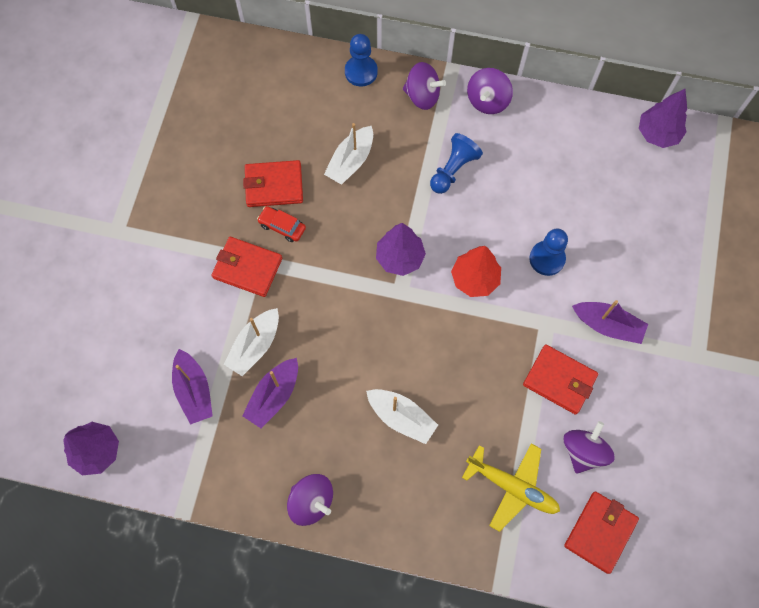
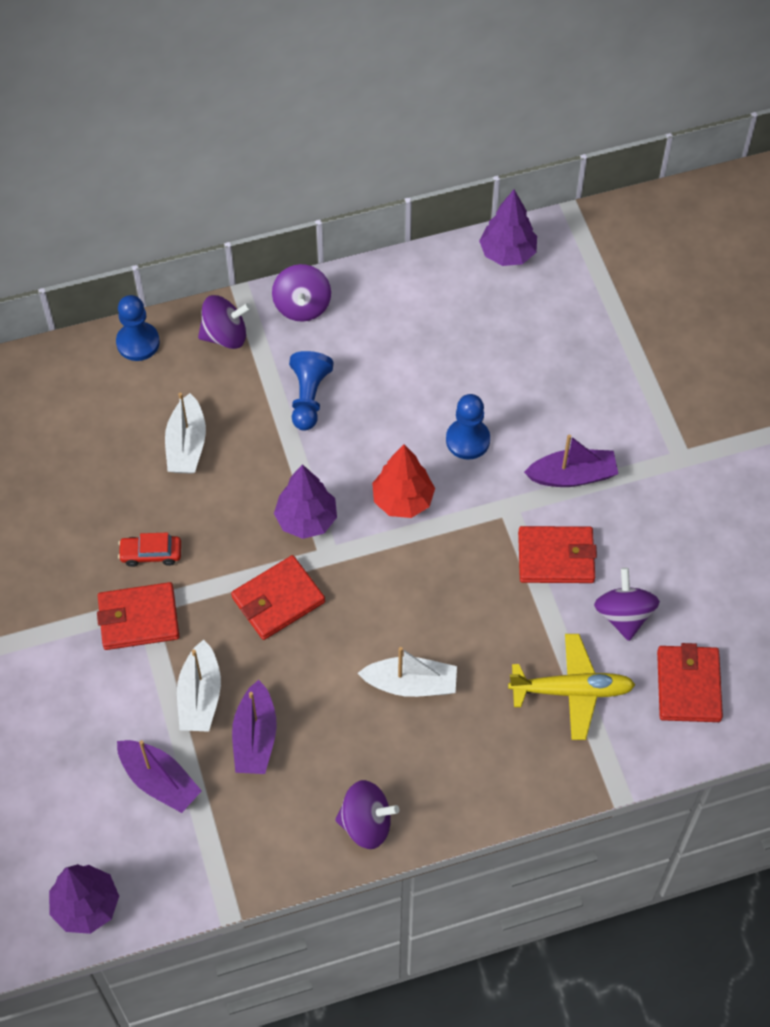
camera: 30 degrees left, 10 degrees down
red wallet [243,160,303,207] -> red wallet moved to [231,555,325,640]

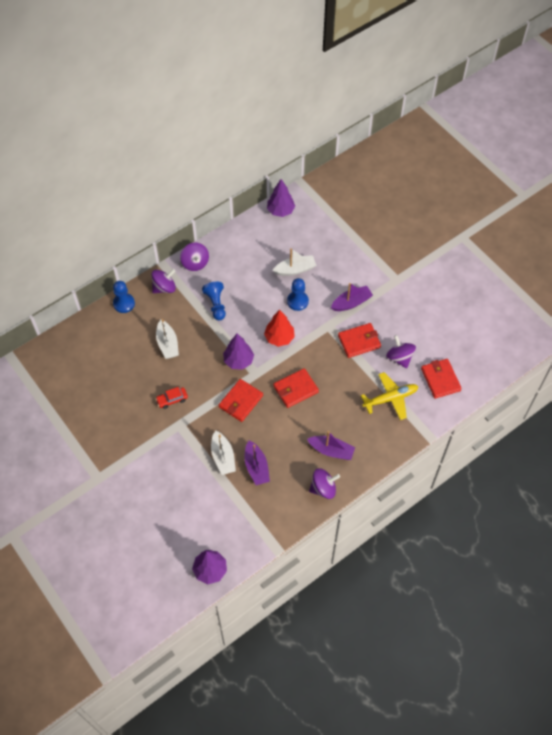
camera: 20 degrees left, 0 degrees up
red wallet [97,582,179,650] -> red wallet moved to [273,368,319,408]
purple boat [117,740,202,813] -> purple boat moved to [307,431,355,460]
white boat [358,647,457,697] -> white boat moved to [272,248,317,276]

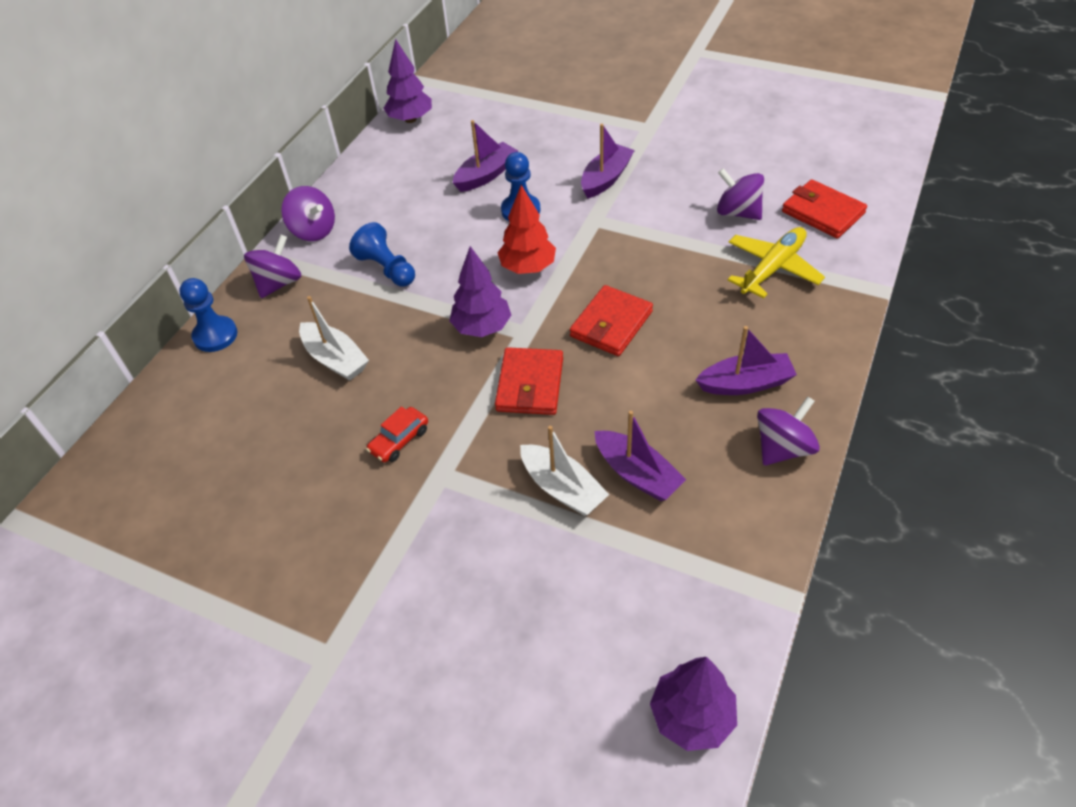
camera: 25 degrees left, 10 degrees down
white boat [272,248,317,276] -> purple boat [453,120,518,192]
red wallet [338,323,381,358] -> none

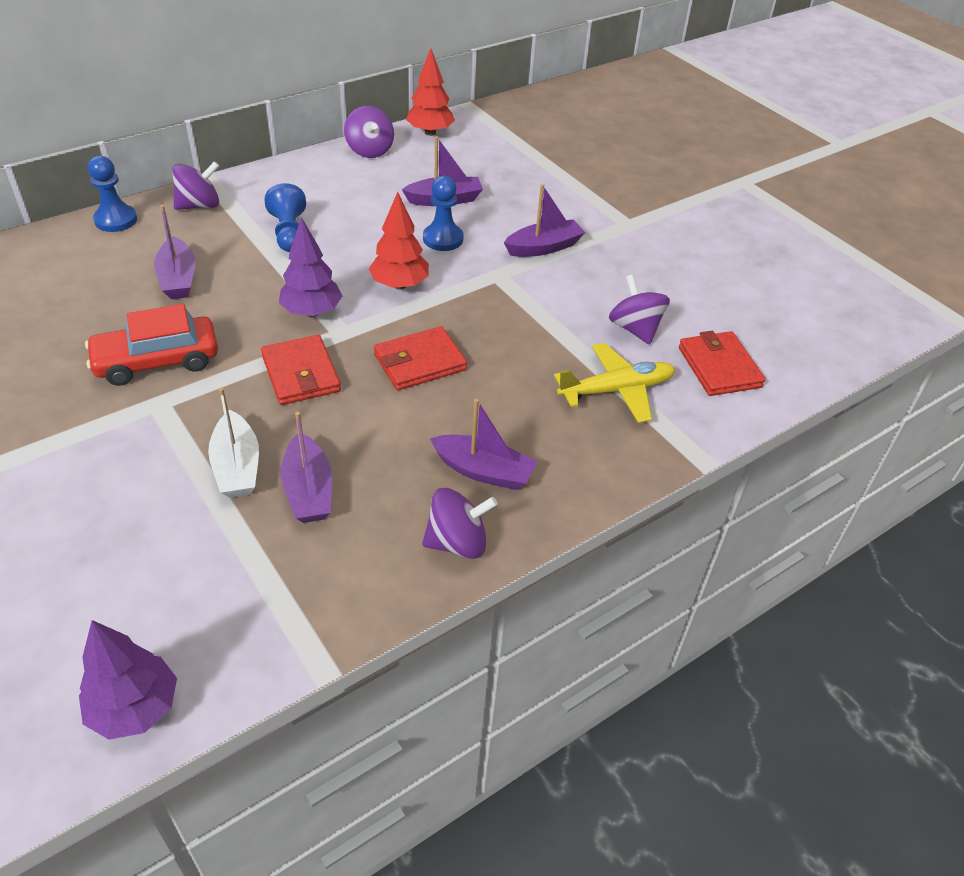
camera: 25 degrees right, 5 degrees down
purple spinning top [281,186,335,241] -> purple spinning top moved to [344,106,394,158]
white boat [299,296,369,381] -> purple boat [154,205,195,299]
red car [366,406,428,462] -> red car [85,304,218,386], size x1.87
purple tree [384,39,432,123] -> red tree [406,48,455,136]
red wallet [495,347,563,415] -> red wallet turned 60 degrees counterclockwise [261,335,341,405]

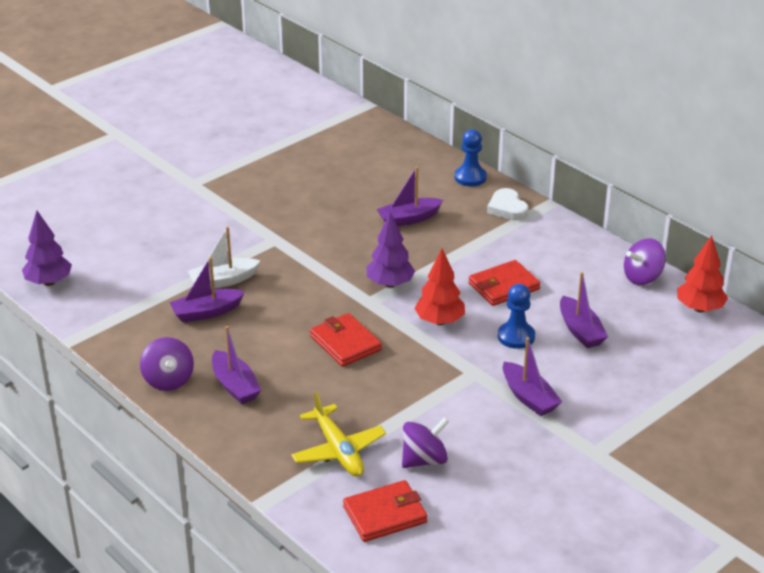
camera: 85 degrees right, 10 degrees down
red car [85,304,218,386] -> none
purple spinning top [172,161,219,210] -> white heart [487,188,529,221]
red wallet [261,335,341,405] -> red wallet moved to [468,260,540,306]
blue pawn [265,183,306,252] -> none
purple boat [430,399,537,490] -> purple boat turned 45 degrees counterclockwise [212,326,261,404]

